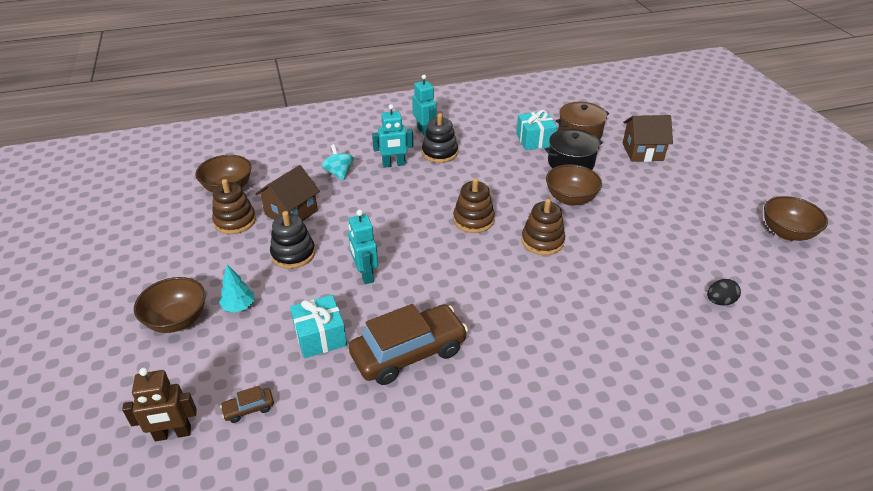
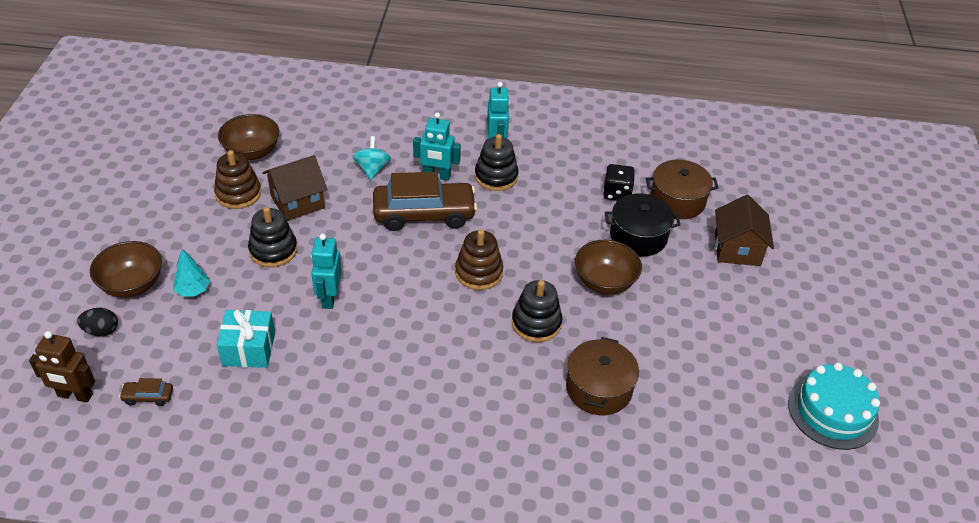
camera: 20 degrees right, 5 degrees up
brown car [349,304,468,385] -> brown car moved to [373,172,477,231]
turquoise gift [516,110,557,150] -> black dice [603,164,635,201]
brown stacking toy [521,199,565,255] -> black stacking toy [512,280,562,342]
brown house [623,115,673,162] -> brown house turned 75 degrees clockwise [715,195,774,266]
black egg [707,279,741,305] -> black egg moved to [77,308,118,336]
brown bowl [764,196,828,241] -> turquoise cake [788,362,880,450]
none -> brown pot [566,337,639,415]

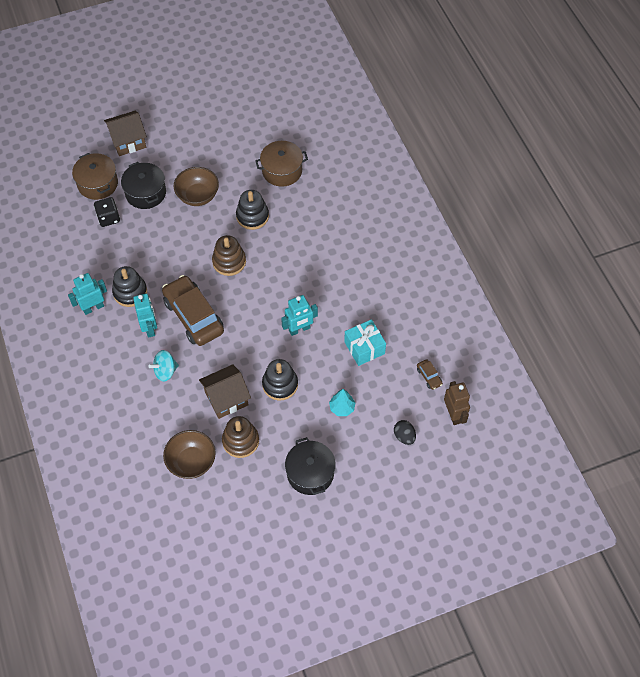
camera: 115 degrees left, 15 degrees up
brown bowl [90,241,162,298] -> none
brown house [263,155,328,221] -> brown house turned 60 degrees counterclockwise [199,364,251,419]
turquoise cake [788,362,880,450] -> none
none -> black pot [285,437,336,495]

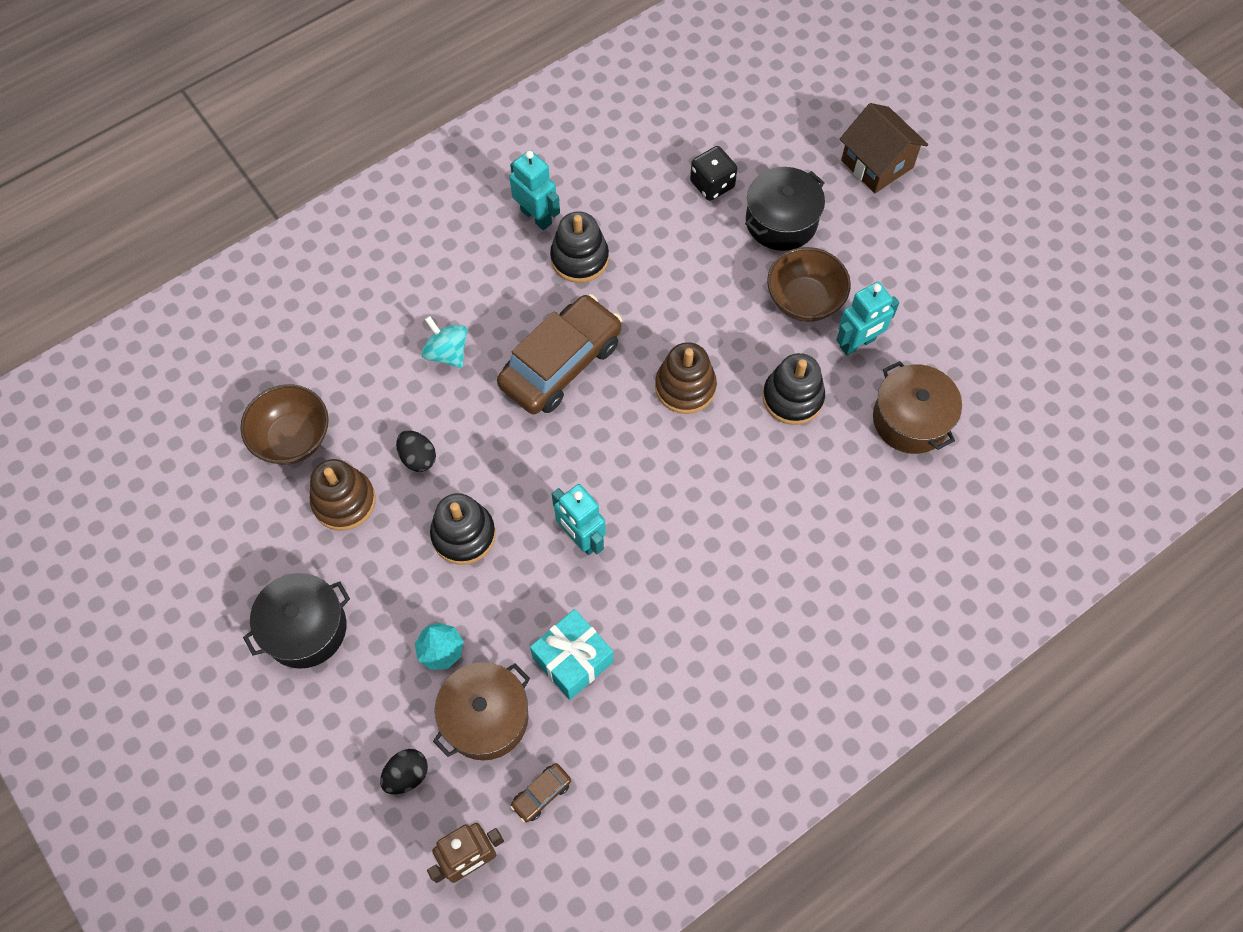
camera: 75 degrees right, 5 degrees up
brown pot [72,153,118,200] -> brown pot moved to [433,662,530,760]
turquoise robot [133,294,157,338] -> turquoise robot moved to [836,282,899,356]
brown house [199,364,251,419] -> black egg [396,430,436,472]

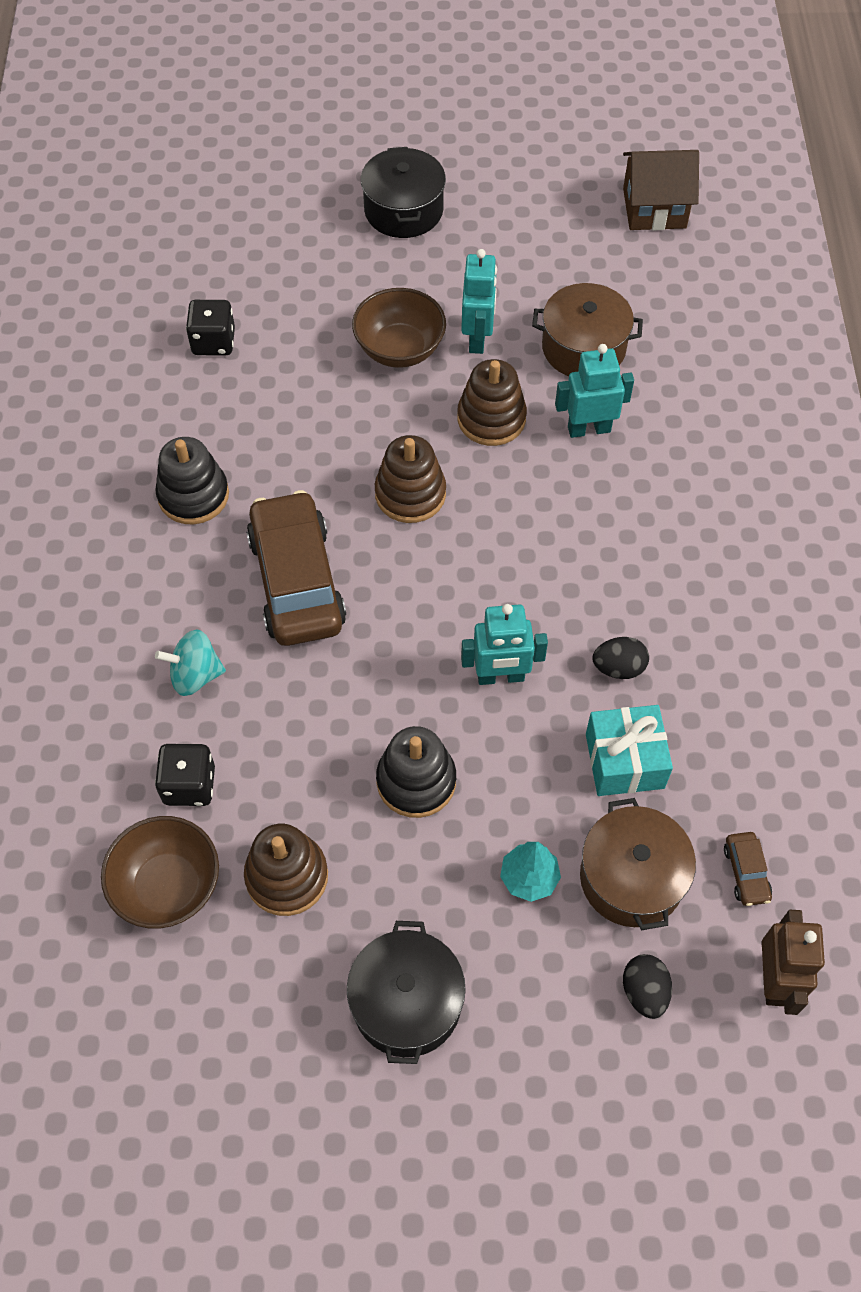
camera: 55 degrees left, 5 degrees down
black egg [396,430,436,472] -> black egg moved to [593,637,649,679]
turquoise robot [509,150,560,230] -> turquoise robot moved to [555,344,634,438]
black pot [745,167,825,251] -> black pot moved to [361,147,446,238]
black stacking toy [763,353,825,425] -> brown stacking toy [457,359,527,446]
brown house [839,103,928,193] -> brown house moved to [623,150,699,231]
none -> black dice [155,744,215,806]

